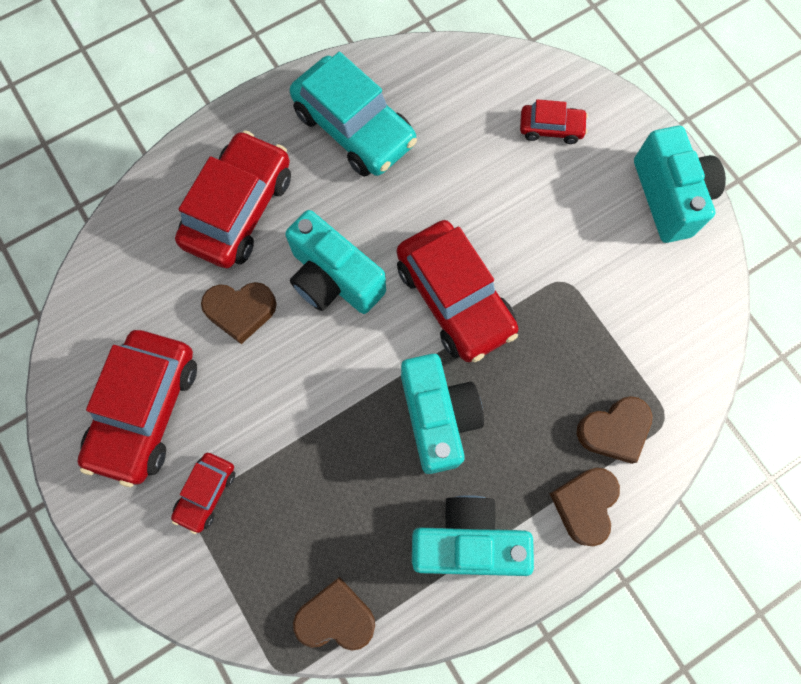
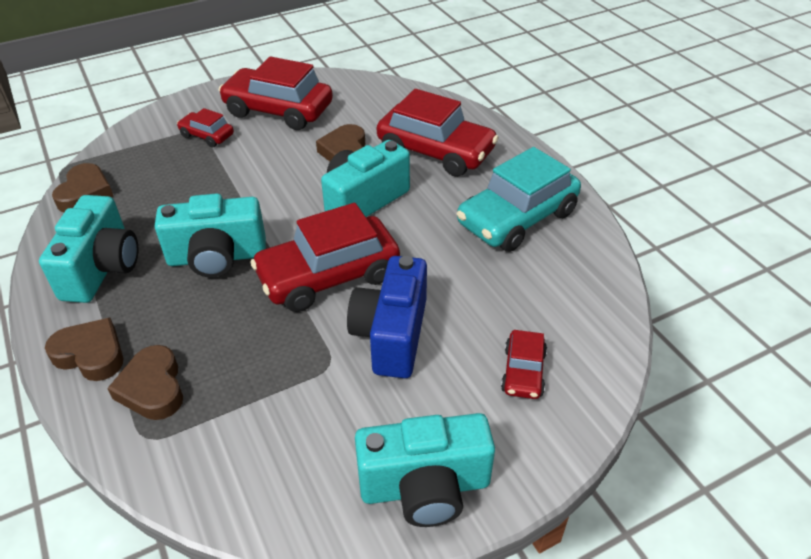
camera: 95 degrees right, 30 degrees down
none -> blue camera [347,256,427,378]

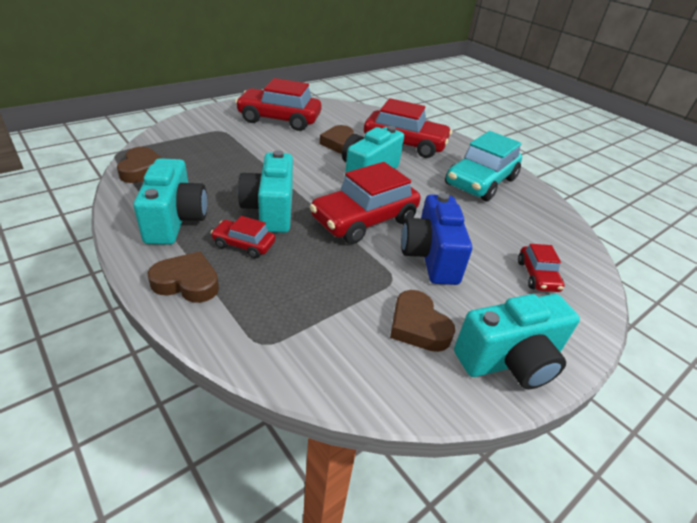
camera: 15 degrees left, 5 degrees down
brown heart [107,345,183,420] -> brown heart moved to [390,290,455,352]
turquoise camera [155,193,266,278] -> turquoise camera turned 105 degrees clockwise [238,150,293,233]
red car [177,108,234,147] -> red car moved to [211,216,275,258]

